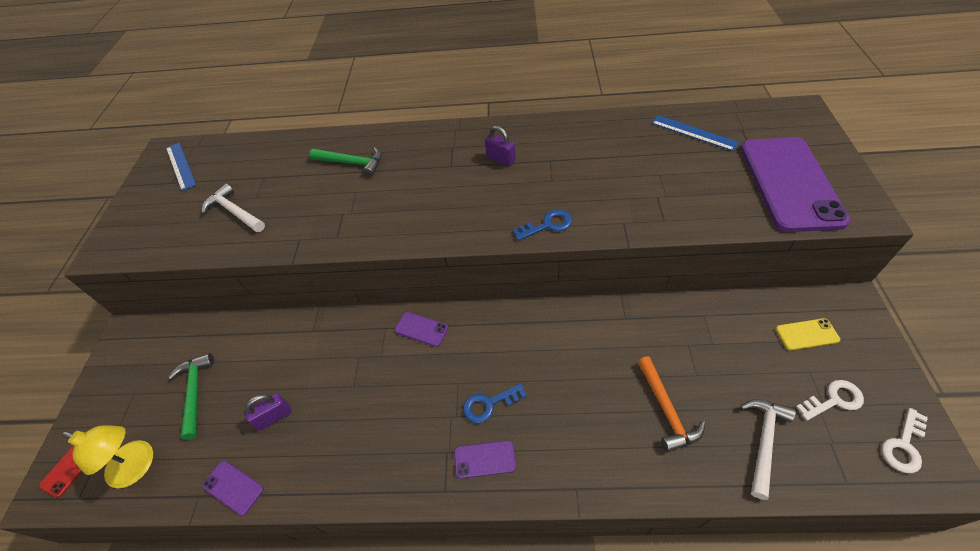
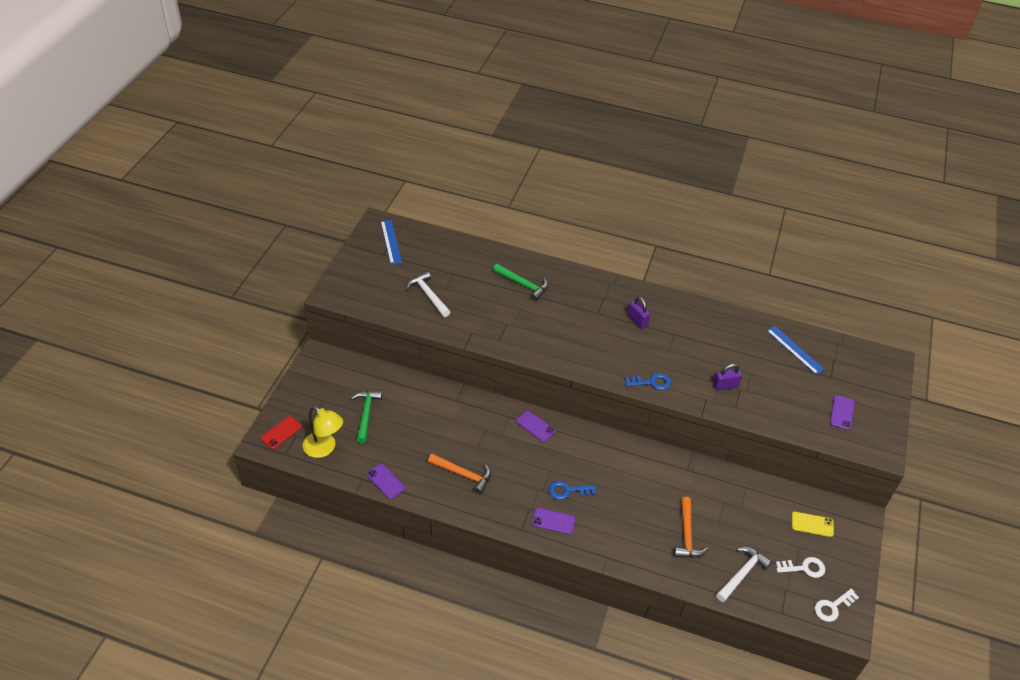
camera: 10 degrees right, 5 degrees down
purple padlock [244,393,292,431] -> purple padlock moved to [713,364,742,391]
purple phone [741,137,851,232] -> purple phone [830,395,855,430], size x0.41
none -> orange hammer [428,454,491,494]

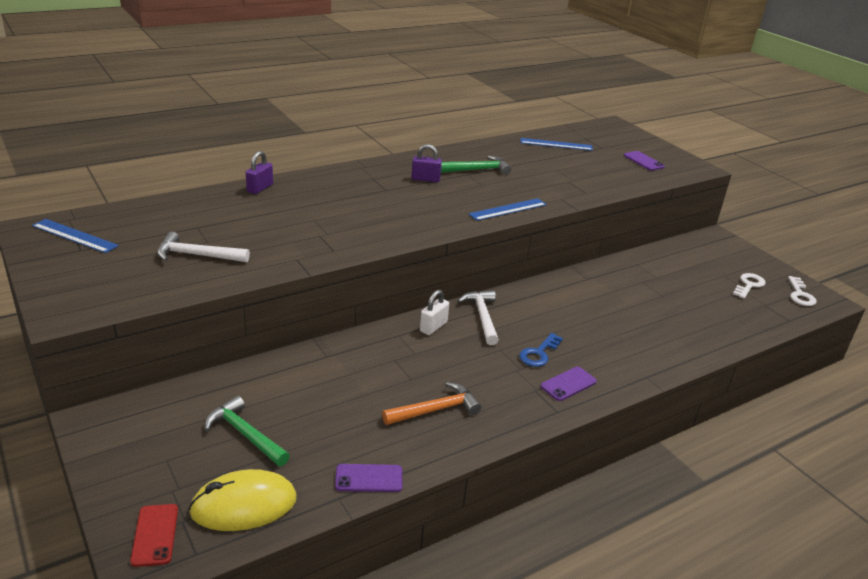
camera: 50 degrees left, 15 degrees down
yellow lamp [303,406,343,458] -> yellow mouse [189,469,297,531]
green hammer [493,264,548,301] -> green hammer moved to [441,156,511,175]
purple phone [516,411,556,442] -> white padlock [420,290,449,335]
blue key [625,373,671,390] -> blue ruler [469,198,547,221]
orange hammer [674,497,708,558] -> none
purple padlock [713,364,742,391] -> purple padlock moved to [246,151,273,194]
white hammer [716,547,772,602] -> white hammer moved to [458,290,499,345]
yellow phone [792,512,834,537] -> none

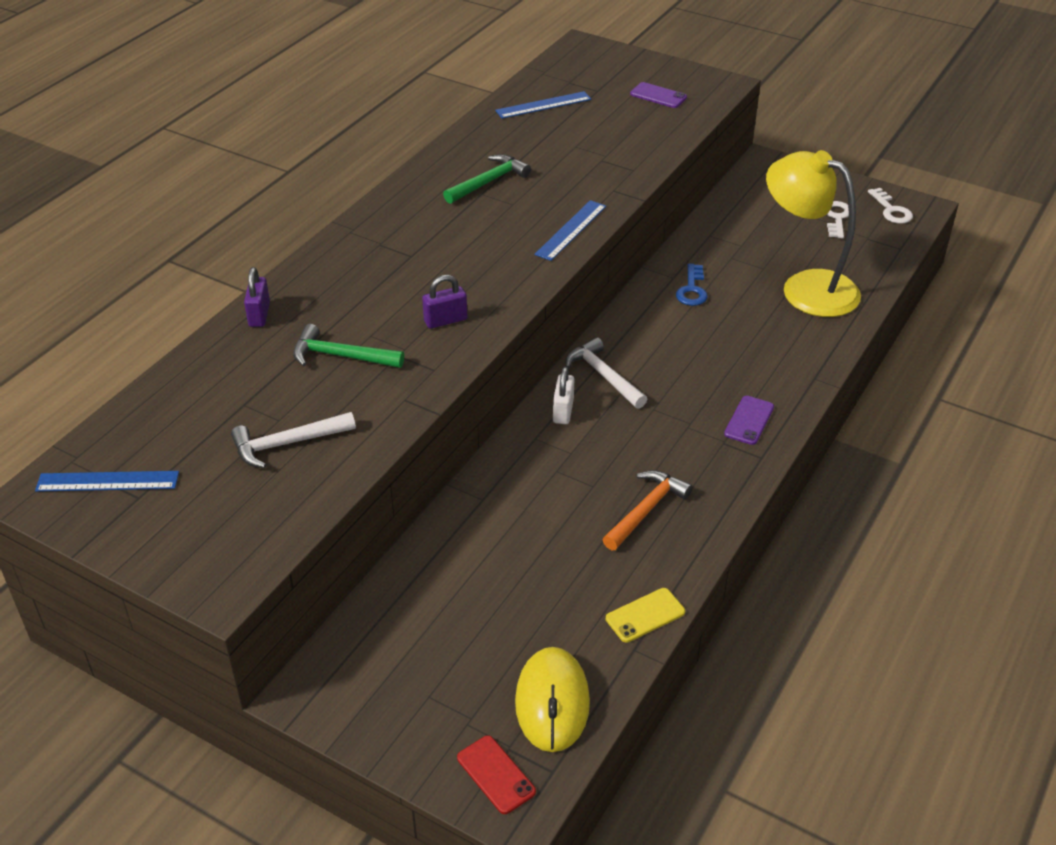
camera: 25 degrees left, 10 degrees up
yellow mouse [189,469,297,531] -> yellow mouse turned 45 degrees counterclockwise [515,647,590,752]
green hammer [205,395,290,466] -> green hammer moved to [293,324,404,368]
purple phone [335,464,402,492] -> yellow phone [606,588,685,643]
purple padlock [412,144,442,182] -> purple padlock moved to [422,275,467,329]
blue key [519,333,563,367] -> blue key moved to [676,264,708,306]
none -> yellow lamp [766,150,861,317]

